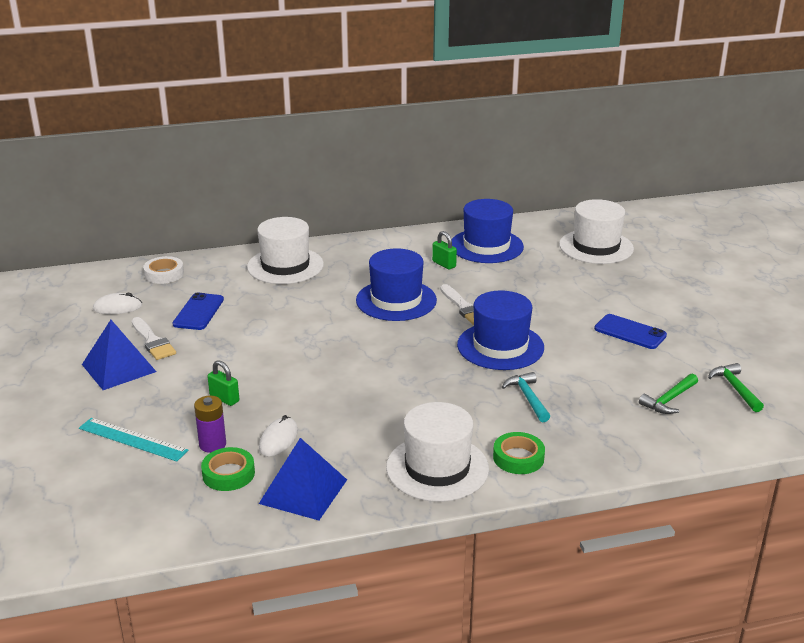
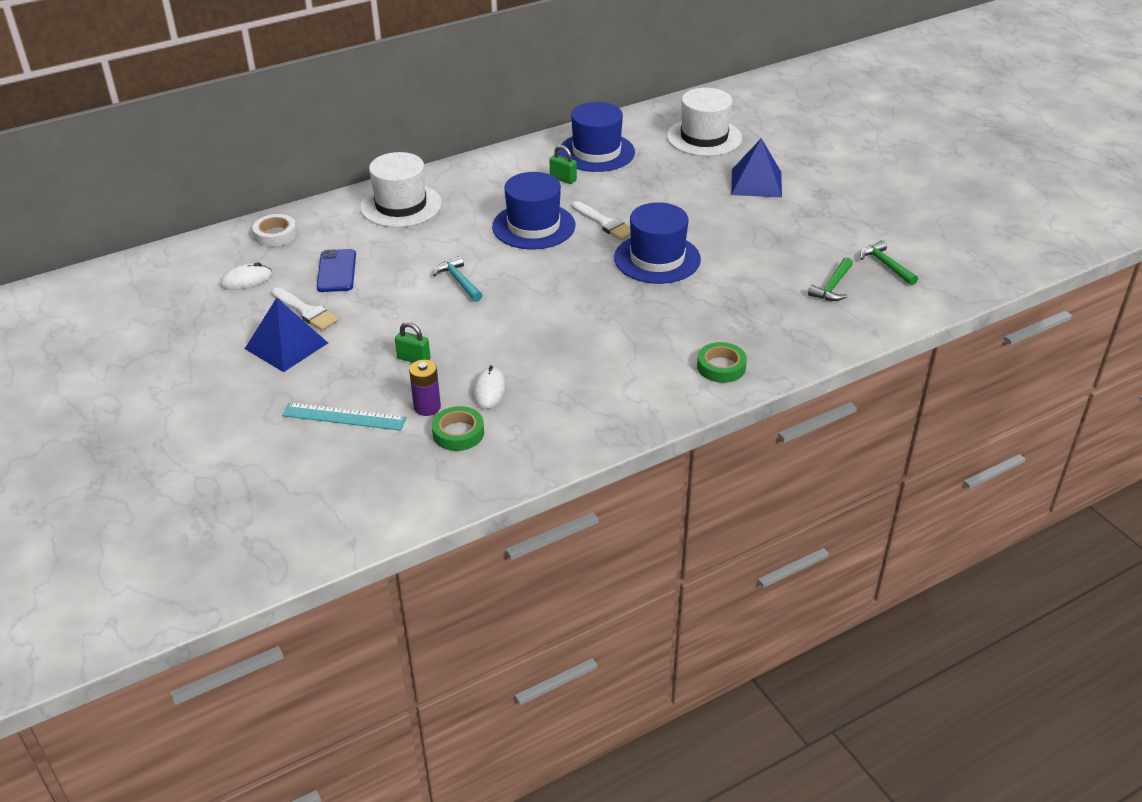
camera: 15 degrees left, 10 degrees up
blue pyramid [259,438,347,520] -> blue pyramid moved to [731,138,782,198]
white hat [386,402,489,502] -> none
turquoise hammer [502,372,550,422] -> turquoise hammer moved to [433,256,483,302]
blue phone [594,314,667,349] -> none

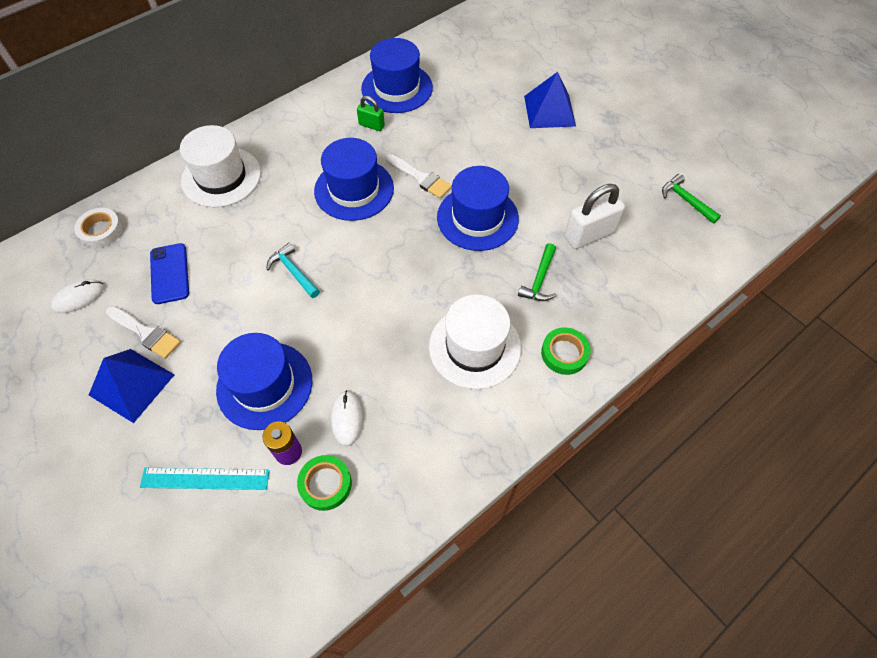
camera: 10 degrees left, 20 degrees up
green padlock [395,322,430,363] -> blue hat [216,333,312,430]
white hat [667,88,742,156] -> white hat moved to [429,294,521,389]
green hammer [808,257,853,301] -> green hammer moved to [518,243,556,301]
none -> white padlock [565,184,625,249]

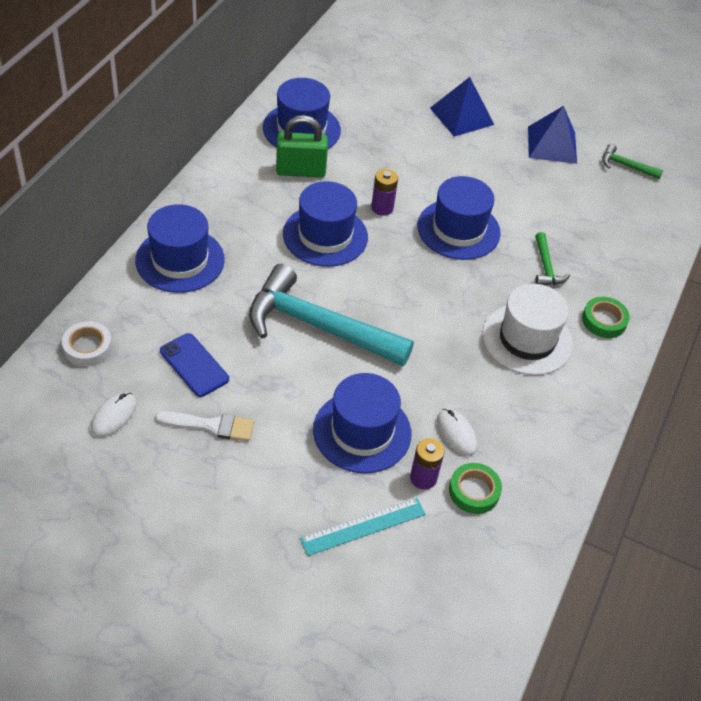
camera: 30 degrees left, 10 degrees down
blue pyramid [89,349,174,423] -> blue pyramid moved to [528,106,577,164]
white hat [180,125,261,207] -> blue hat [135,204,225,293]
turquoise hammer [266,243,320,298] -> turquoise hammer [249,264,414,366], size x2.32
green padlock [357,96,385,131] -> green padlock [276,115,328,178], size x1.79
white brush [386,154,452,198] -> purple battery [371,169,398,216]
white padlock [565,184,625,249] -> none

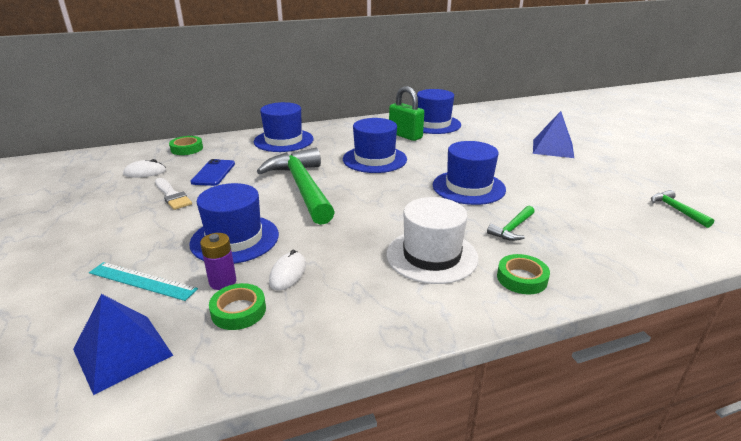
camera: 50 degrees right, 20 degrees down
white tape [62,321,112,367] -> green tape [169,136,203,155]
turquoise hammer [249,264,414,366] -> green hammer [257,147,335,225]
purple battery [371,169,398,216] -> none
blue pyramid [528,106,577,164] -> blue pyramid moved to [73,294,173,395]

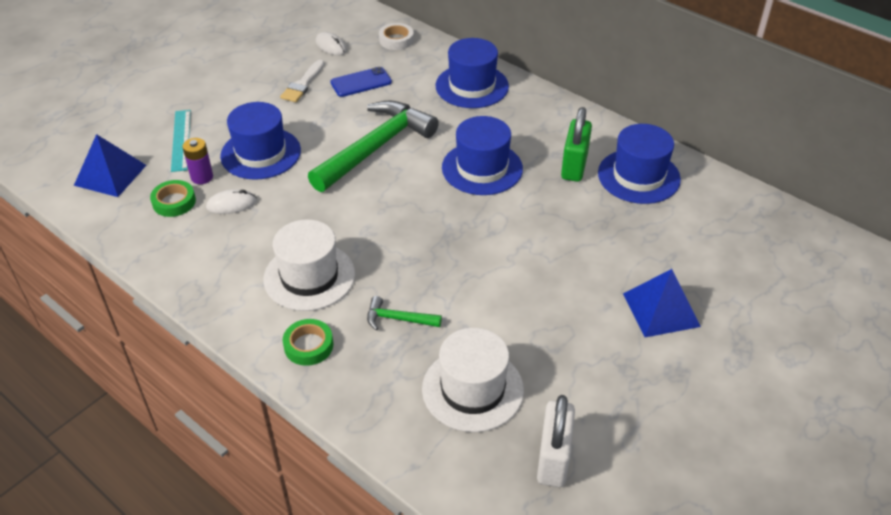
camera: 60 degrees right, 15 degrees up
green tape [169,136,203,155] -> white tape [379,23,414,50]
blue hat [433,141,506,205] -> none
green hammer [651,190,714,228] -> white padlock [537,395,575,487]
none -> white hat [422,328,524,432]

